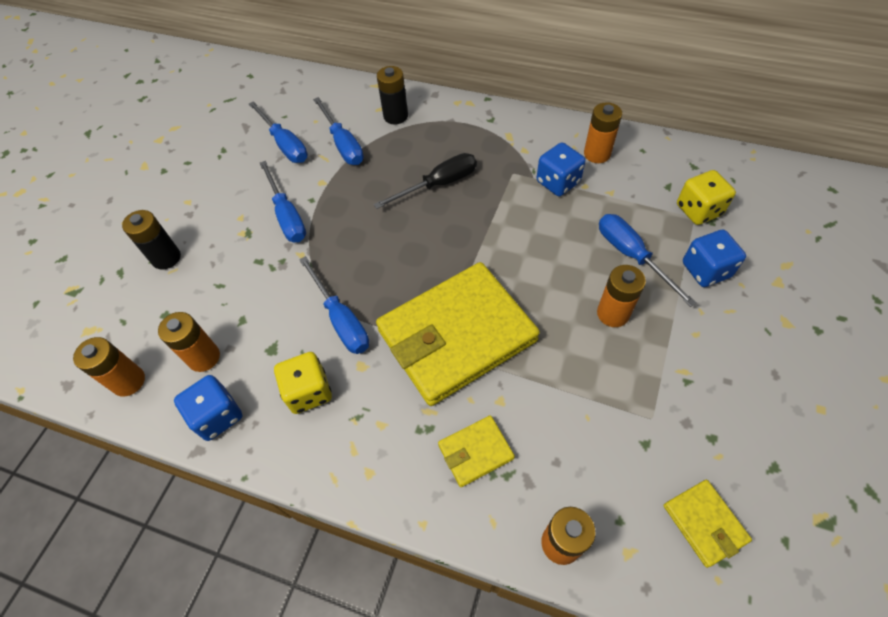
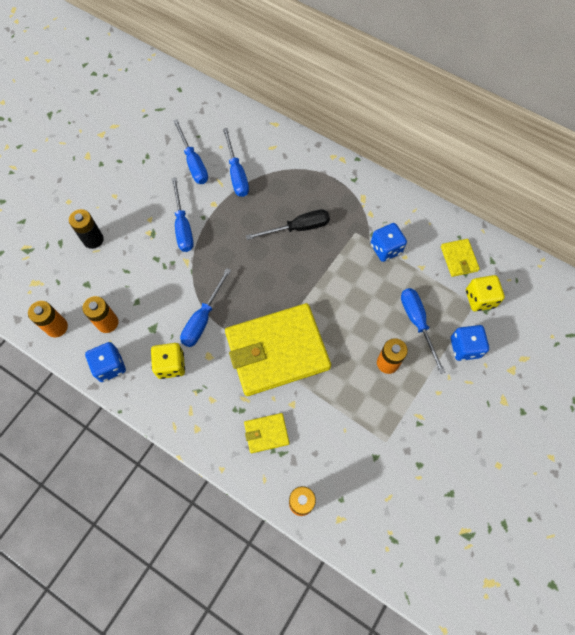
camera: 10 degrees right, 10 degrees up
blue screwdriver [299,256,369,354] -> blue screwdriver turned 45 degrees clockwise [180,268,231,347]
black battery [377,66,408,124] -> none
orange battery [584,102,622,163] -> none
yellow wallet [663,480,752,568] -> yellow wallet moved to [441,239,480,277]

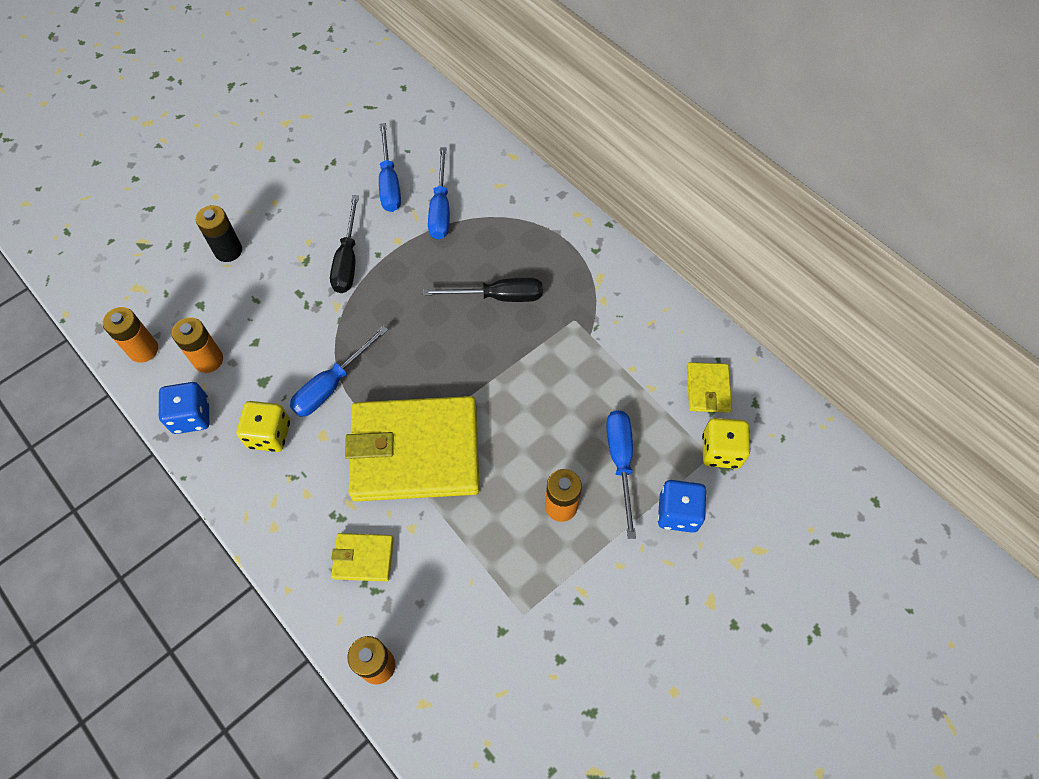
camera: 15 degrees right, 5 degrees down
blue screwdriver [171,177,194,252] -> black screwdriver [330,195,359,293]
blue dice [371,223,407,262] -> none

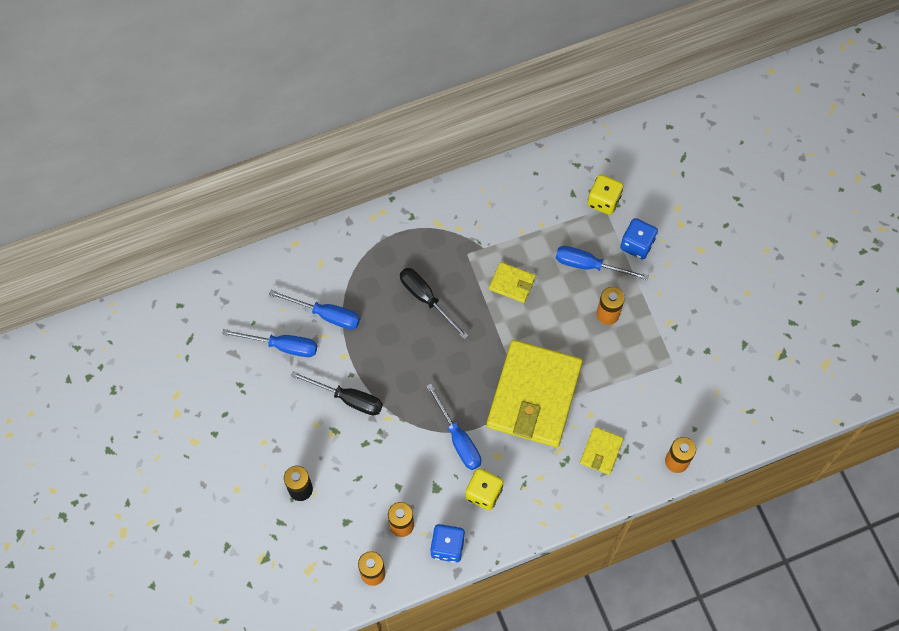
camera: 70 degrees left, 5 degrees up
black screwdriver [423,277,542,302] -> black screwdriver turned 60 degrees counterclockwise [400,268,469,339]
yellow wallet [687,362,732,413] -> yellow wallet moved to [489,262,536,303]

